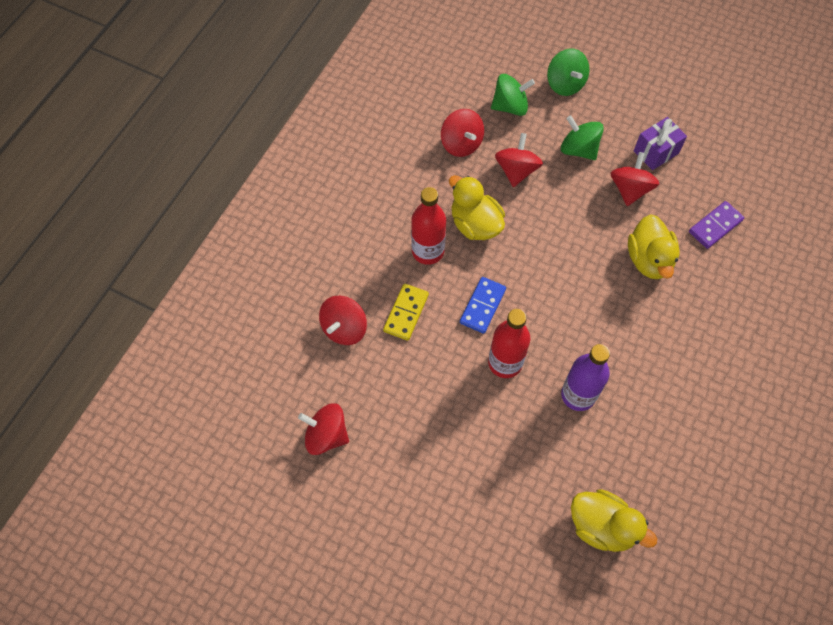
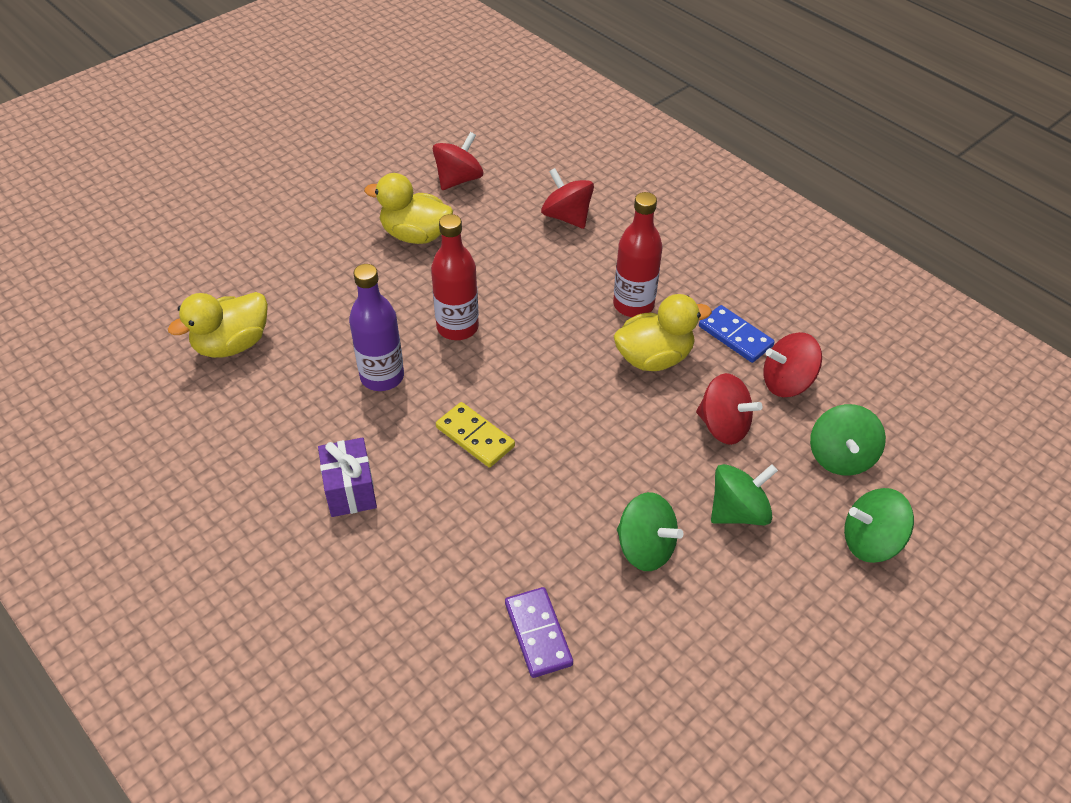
camera: 110 degrees right, 15 degrees down
yellow domino [383,284,429,341] -> yellow domino moved to [436,402,515,468]
blue domino [460,277,506,334] -> blue domino moved to [699,305,775,363]
red spinning top [611,152,659,206] -> green spinning top [617,492,683,571]
yellow duck [628,214,680,279] -> yellow duck moved to [364,173,453,244]
purple gift [634,117,687,170] -> purple gift moved to [318,437,377,517]

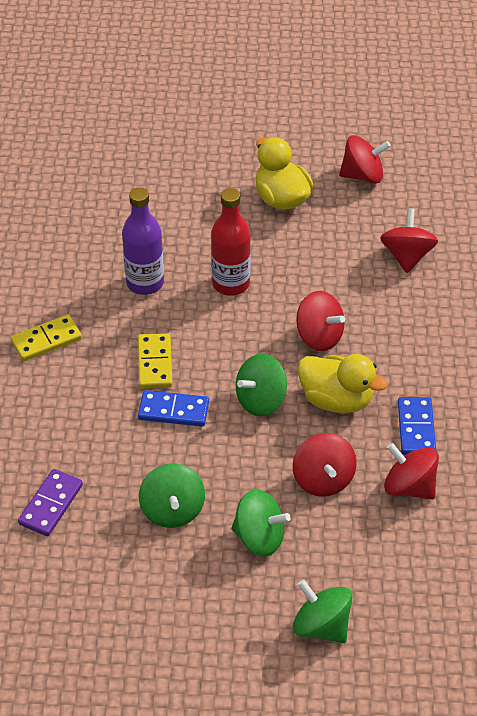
camera: 45 degrees right, 0 degrees up
yellow duck [168,292,268,358] -> none
purple gift [318,437,377,517] -> yellow domino [11,314,82,361]
red bottle [613,192,663,317] -> none
green spinning top [810,404,886,476] -> green spinning top moved to [236,354,287,416]
none -> blue domino [138,390,209,427]
none -> red spinning top [296,291,345,351]

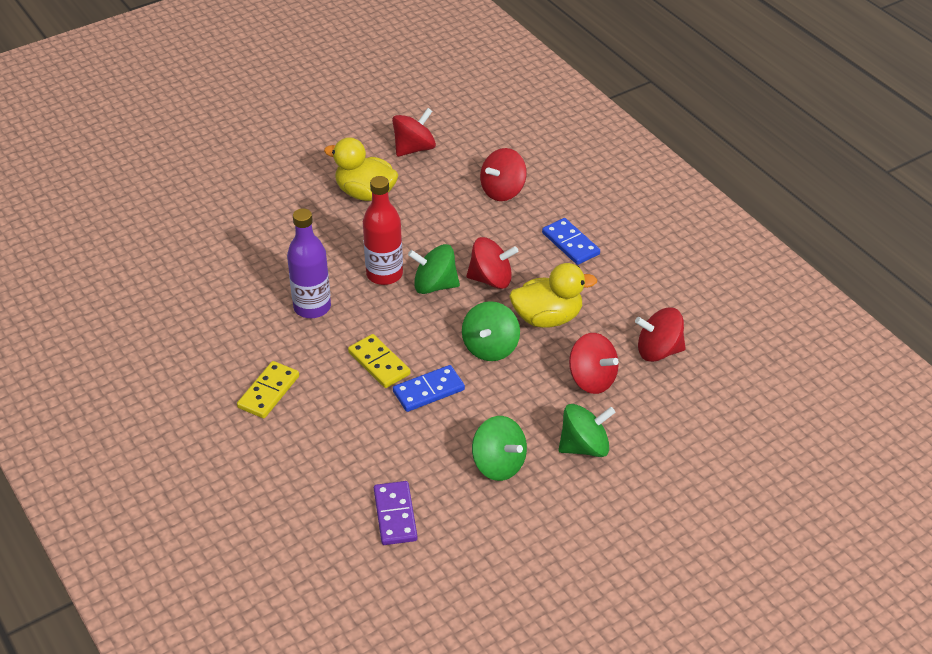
camera: 35 degrees left, 5 degrees down
green spinning top [293,580,353,643] -> green spinning top moved to [408,244,460,294]
red spinning top [380,209,438,273] -> red spinning top turned 105 degrees counterclockwise [480,148,527,201]
blue domino [398,397,436,455] -> blue domino moved to [542,218,600,265]

